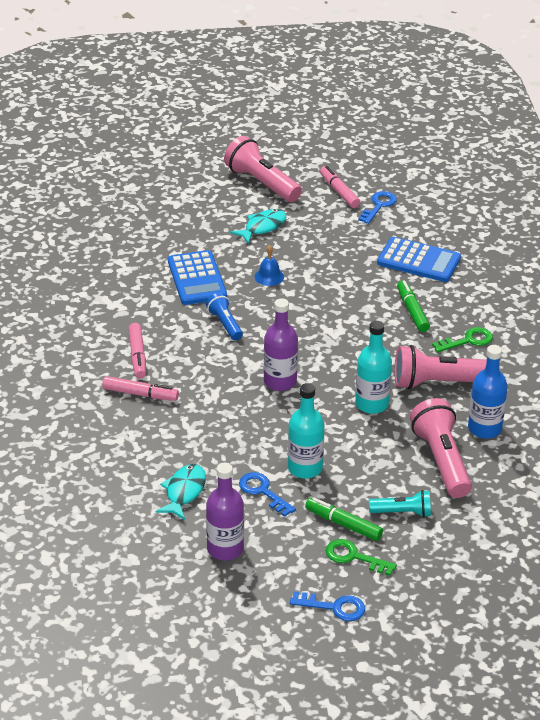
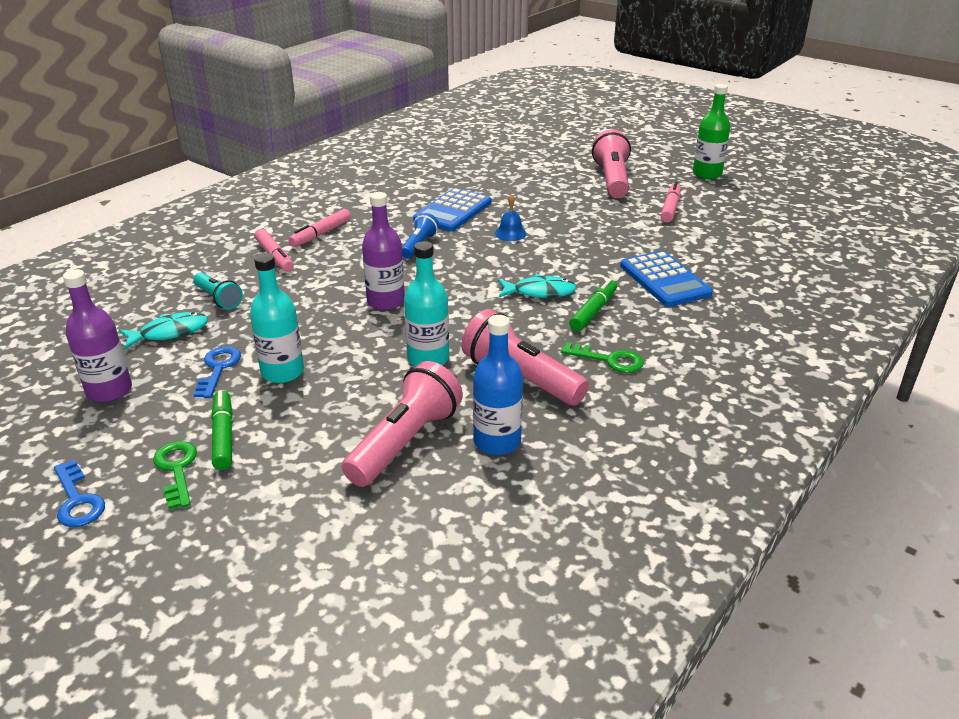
camera: 45 degrees right, 5 degrees down
turquoise fish [230,209,286,244] -> turquoise fish moved to [498,274,577,298]
blue key [358,191,397,224] -> none
turquoise flashlight [369,490,431,517] -> turquoise flashlight moved to [193,272,243,310]
none -> green bottle [693,84,730,179]

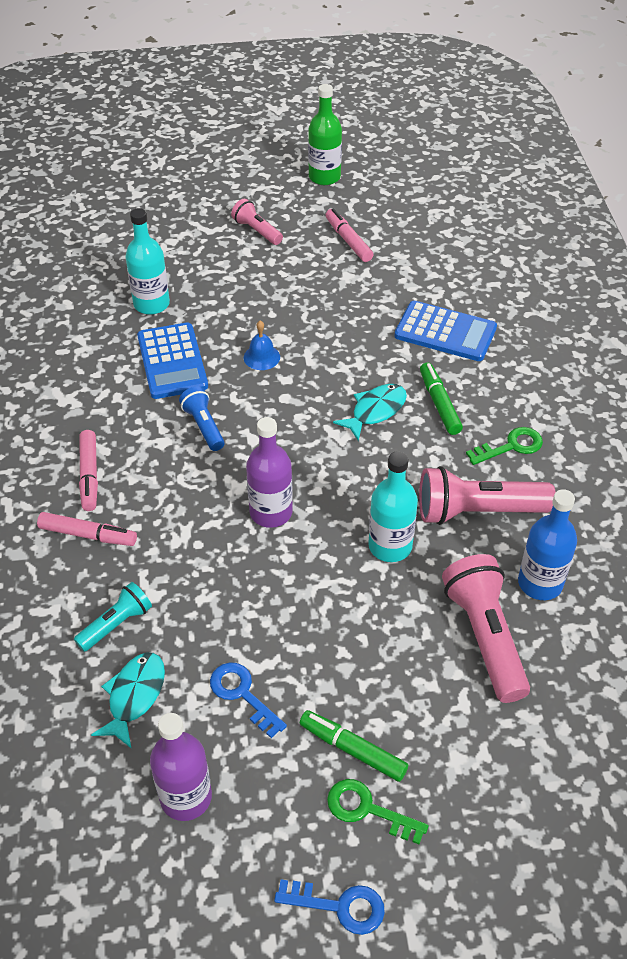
camera: 45 degrees left, 15 degrees up
turquoise flashlight [193,272,243,310] -> turquoise flashlight turned 45 degrees counterclockwise [74,582,152,652]
turquoise bottle [250,253,304,383] -> turquoise bottle moved to [125,208,170,315]
pink flashlight [592,129,631,198] -> pink flashlight [231,199,283,245], size x0.57

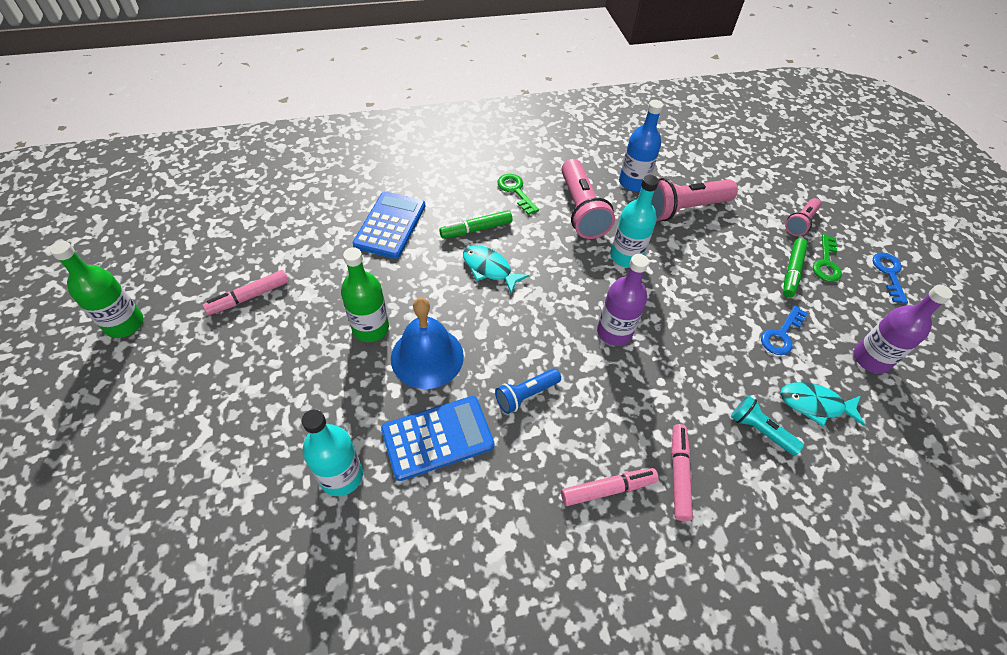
camera: 100 degrees left, 5 degrees up
pink flashlight [231,199,283,245] -> pink flashlight moved to [785,198,821,236]
blue bell [244,321,280,370] -> blue bell [391,297,464,389], size x2.00
none -> green bottle [341,247,389,342]

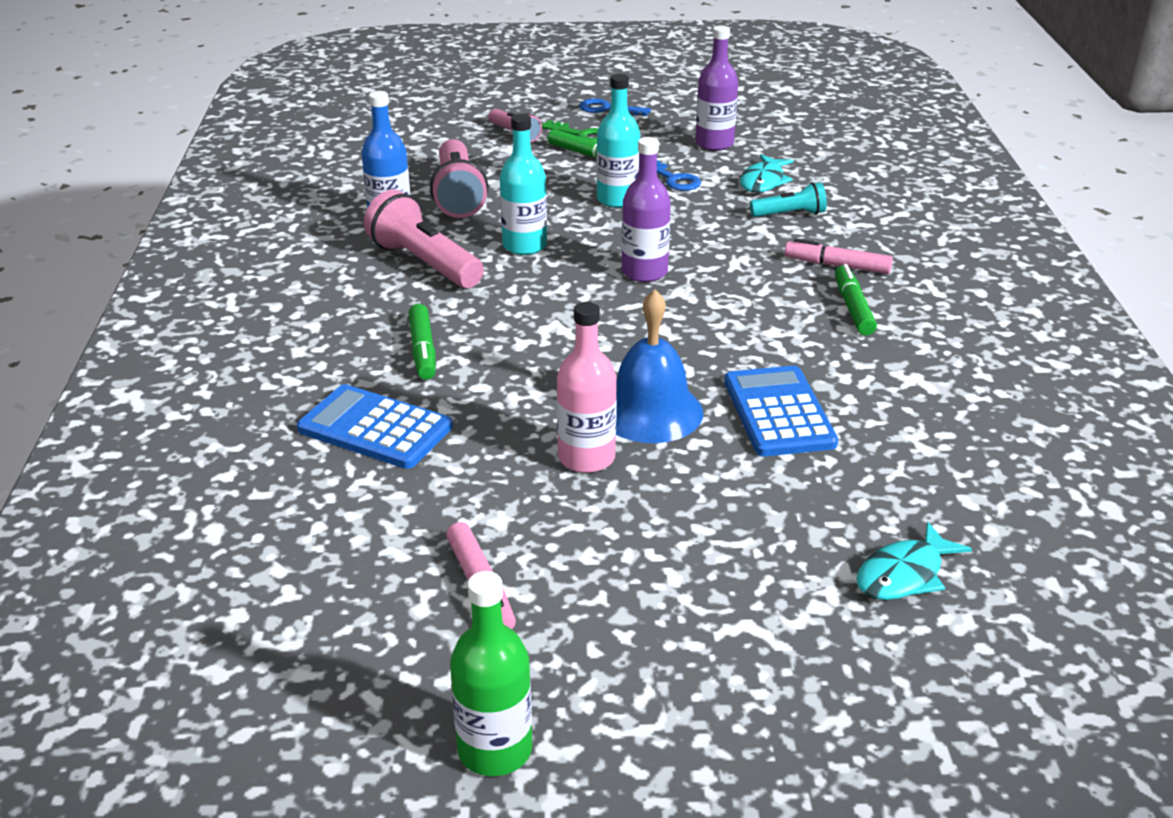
camera: 75 degrees left, 20 degrees down
turquoise bottle [302,409,363,496] -> turquoise bottle moved to [597,74,640,208]
green bottle [341,247,389,342] -> pink bottle [557,302,617,473]
turquoise fish [463,245,530,294] -> turquoise fish moved to [856,522,972,600]
blue flashlight [495,369,561,414] -> none
green key [497,174,539,215] -> none
pink flashlight [561,159,615,239] -> pink flashlight turned 135 degrees counterclockwise [364,190,484,288]
pink marker [561,468,659,506] -> green marker [835,264,877,335]
turquoise flashlight [731,395,804,456] -> turquoise flashlight turned 150 degrees counterclockwise [750,182,827,217]

